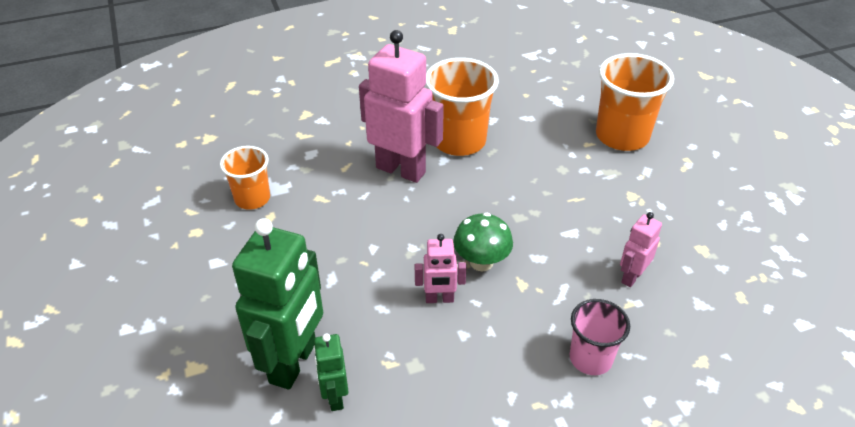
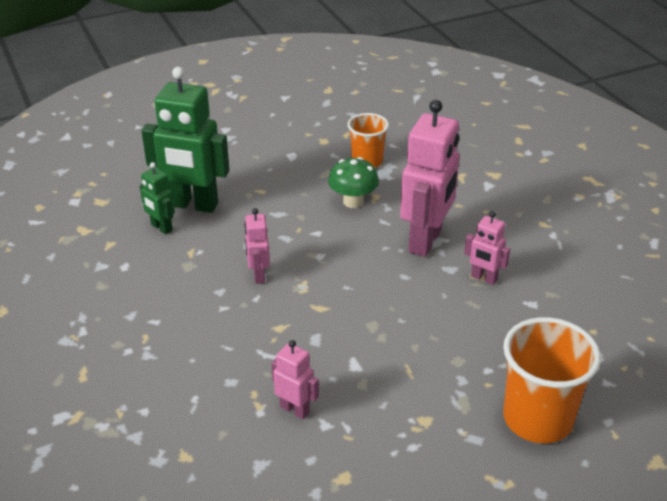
camera: 85 degrees right, 5 degrees down
green robot [313,334,349,411] -> green robot turned 120 degrees counterclockwise [140,162,175,234]
orange cup [426,58,499,156] -> pink robot [464,211,510,285]
green mushroom [453,213,513,271] -> green mushroom moved to [328,157,379,208]
pink cup [570,299,630,375] -> none

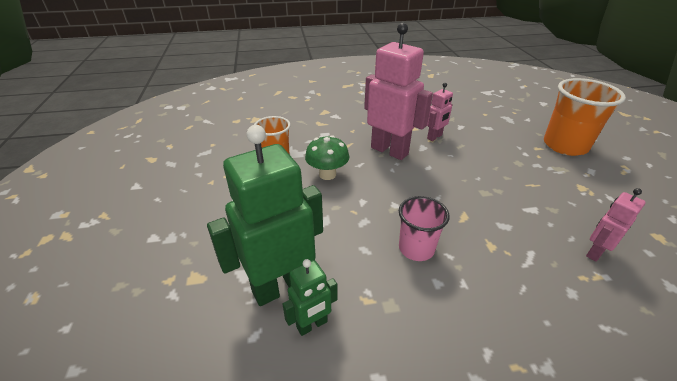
camera: 75 degrees left, 0 degrees up
green robot [141,67,229,213] -> green robot turned 150 degrees counterclockwise [207,125,323,306]
pink robot [244,208,270,284] -> pink cup [399,196,450,261]

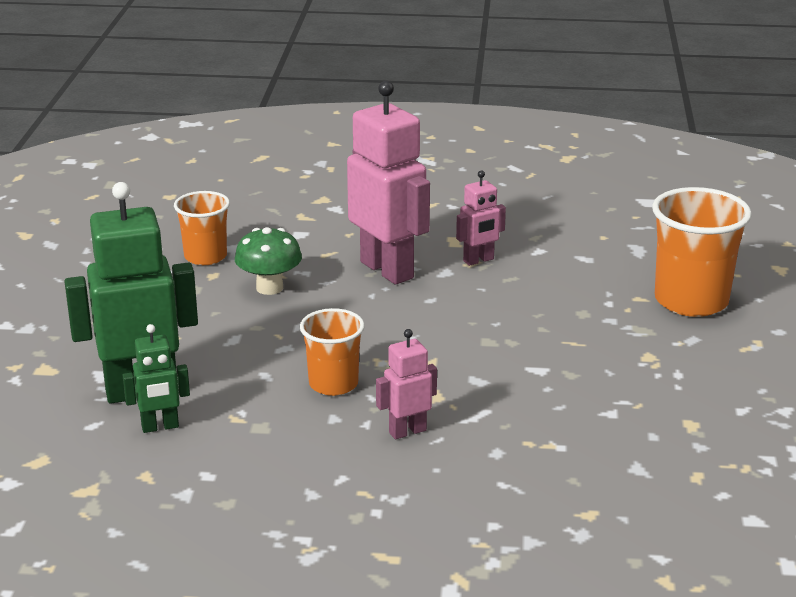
camera: 15 degrees right, 10 degrees down
pink cup [399,196,450,261] -> orange cup [300,308,365,396]
pink robot [586,188,646,262] -> pink robot moved to [376,329,437,439]

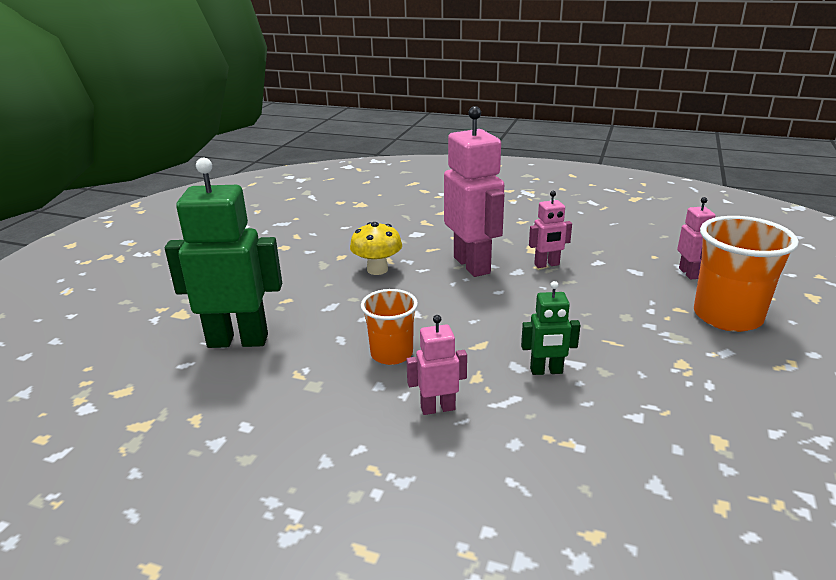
camera: 15 degrees right, 0 degrees up
green robot [123,324,190,433] -> green robot moved to [521,281,580,375]
orange cup [174,191,230,265] -> none
green mushroom [235,227,302,295] -> yellow mushroom [350,222,402,275]
none -> pink robot [677,197,716,279]

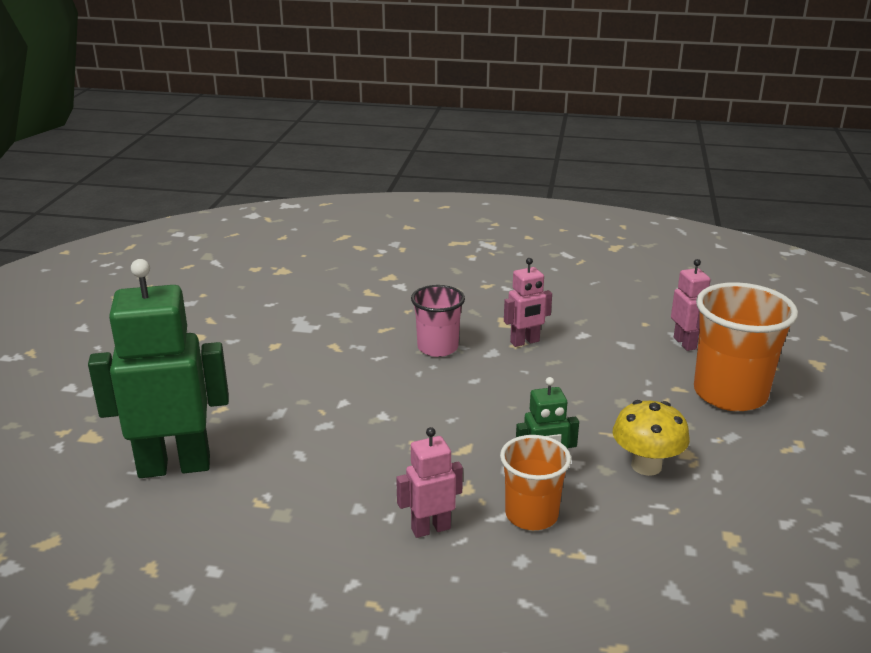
camera: 10 degrees left, 0 degrees up
yellow mushroom [350,222,402,275] -> yellow mushroom moved to [613,400,690,476]
orange cup [361,289,418,365] -> orange cup moved to [500,435,571,530]
pink robot [444,106,504,277] -> pink cup [411,285,465,357]

